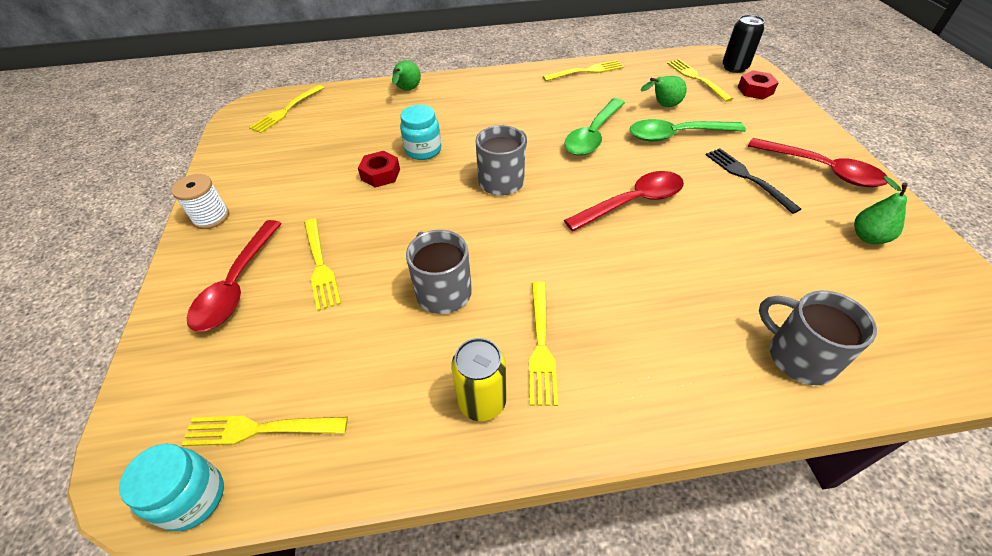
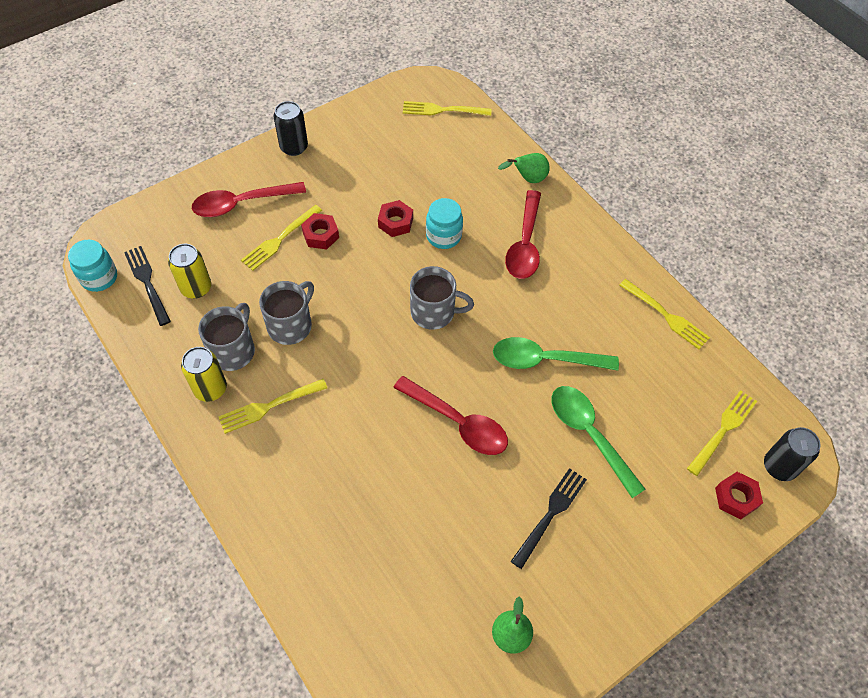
camera: 60 degrees right, 10 degrees up
white spool [171,174,229,229] -> black can [273,101,308,156]
yellow fork [181,416,348,446] -> black fork [124,246,171,326]
green pear [641,76,687,107] -> none
red spoon [748,138,887,187] -> red spoon moved to [505,190,541,279]
grey mug [759,291,877,385] -> grey mug moved to [198,303,255,371]
none -> yellow can [168,244,211,299]
none -> red nut [301,213,339,250]

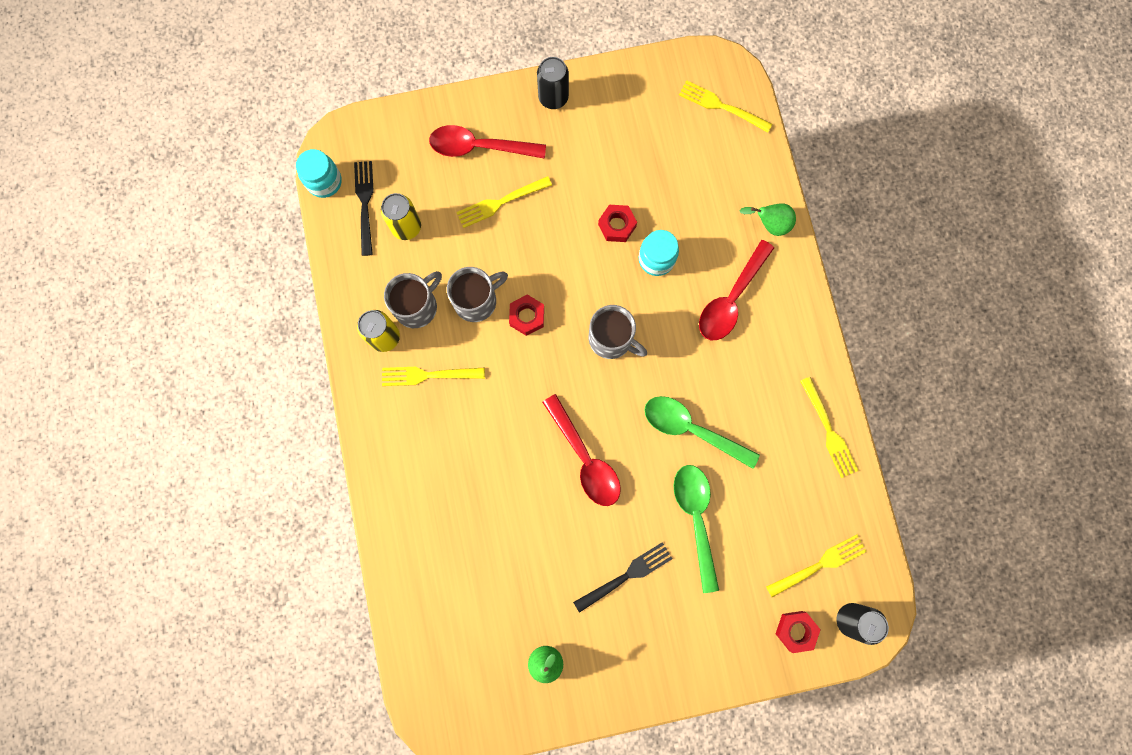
camera: 25 degrees right, 20 degrees up
red nut [301,213,339,250] -> red nut moved to [509,295,544,336]

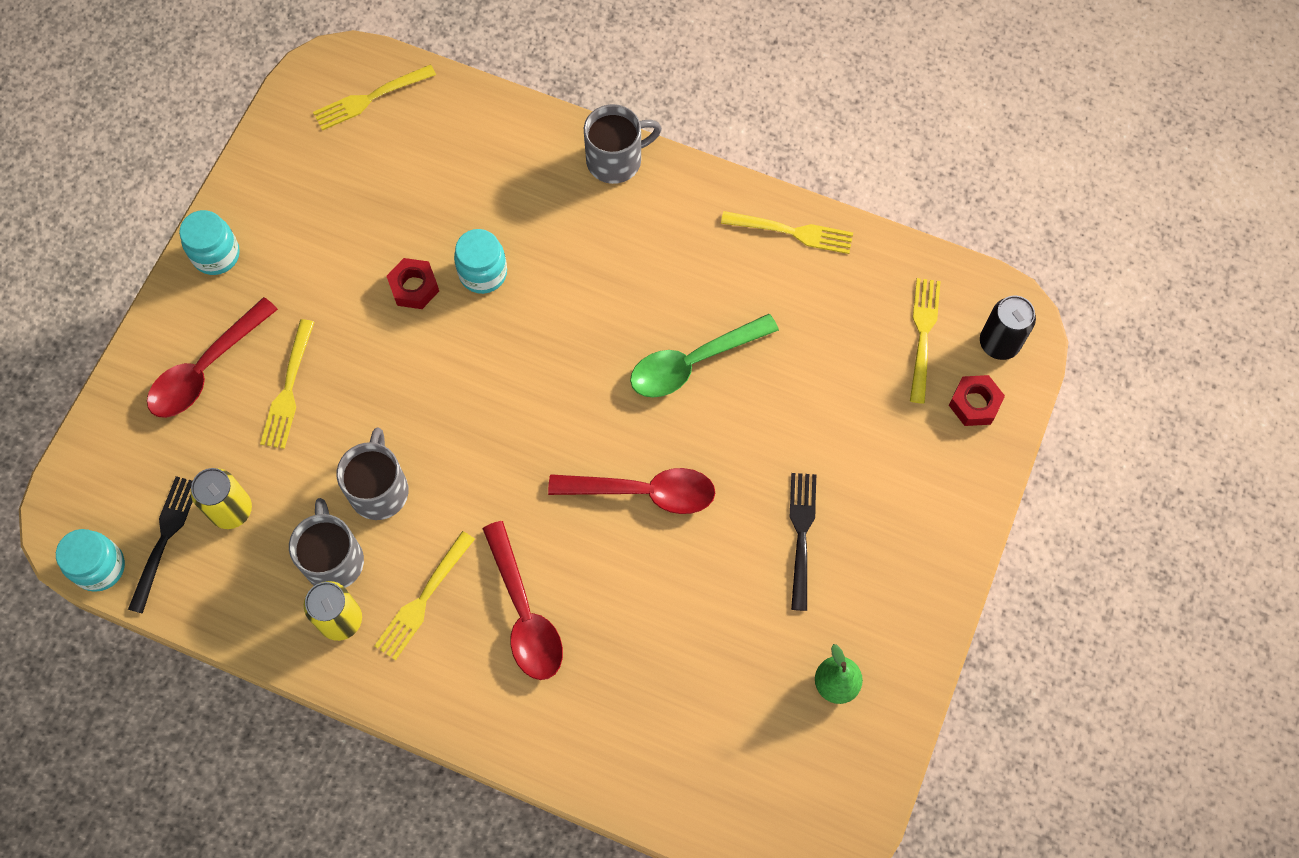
camera: 55 degrees left, 10 degrees down
black fork [354,161,374,256] -> black fork turned 75 degrees clockwise [128,476,193,614]
red nut [509,295,544,336] -> none
black can [537,57,569,109] -> turquoise jar [179,210,240,275]
grey mug [589,305,647,359] -> grey mug moved to [584,104,662,184]
green spoon [673,465,719,593] -> none
red spoon [699,240,774,340] -> red spoon moved to [482,521,563,680]
green pear [739,203,796,236] -> none

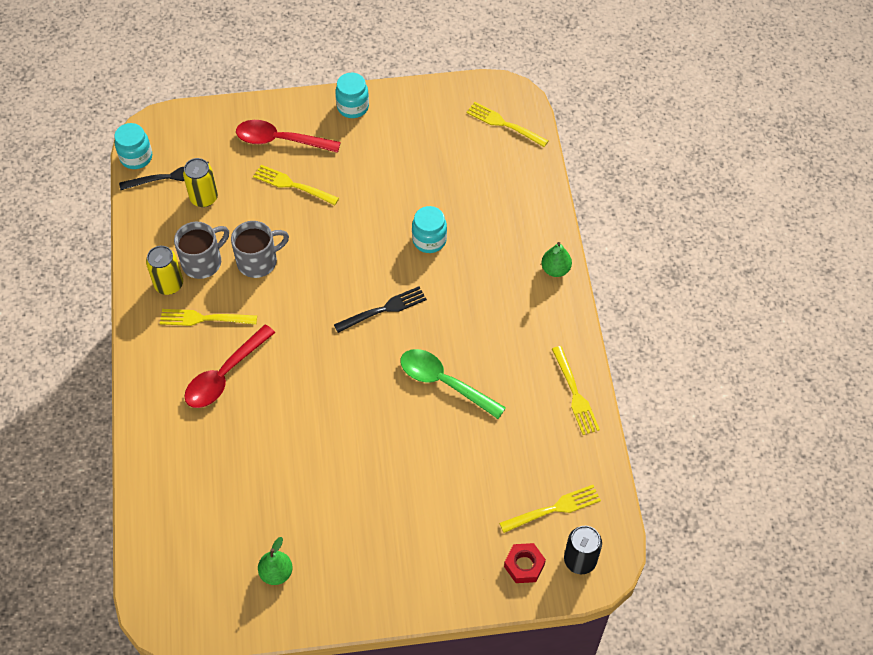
camera: 60 degrees right, 10 degrees down
yellow fork [260,319,314,449] -> yellow fork turned 45 degrees clockwise [253,165,339,205]
red nut [387,258,439,309] -> none
red spoon [548,468,715,514] -> none
grey mug [584,104,662,184] -> green pear [541,242,572,277]
black fork [790,473,816,611] -> black fork moved to [334,286,427,333]

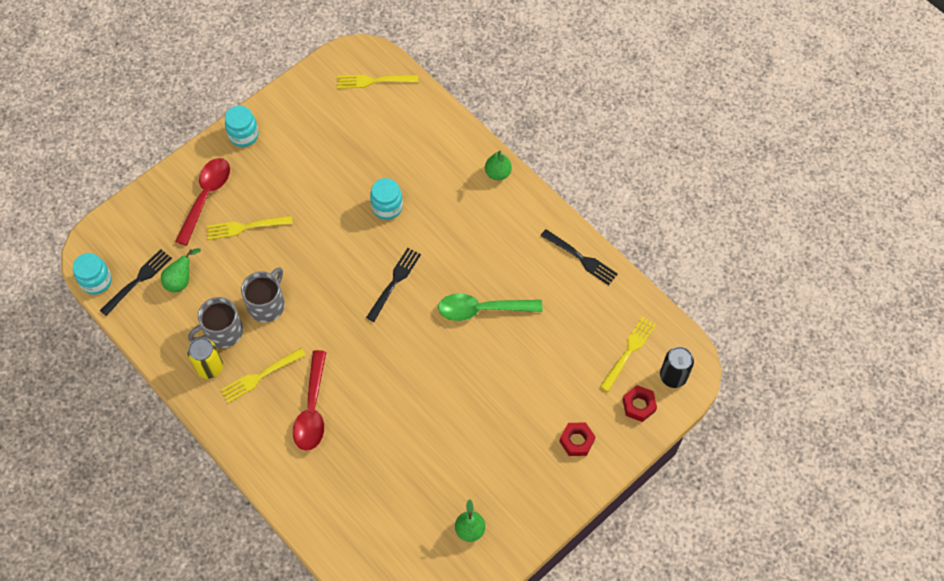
camera: 35 degrees left, 5 degrees up
grey mug [174,222,229,279] -> grey mug turned 135 degrees counterclockwise [188,297,243,348]
yellow can [183,158,218,207] -> green pear [161,248,201,292]
red spoon [236,120,341,153] -> red spoon turned 135 degrees clockwise [175,158,230,246]
yellow fork [552,346,600,435] -> black fork [541,229,618,285]
none -> red nut [559,422,595,456]

